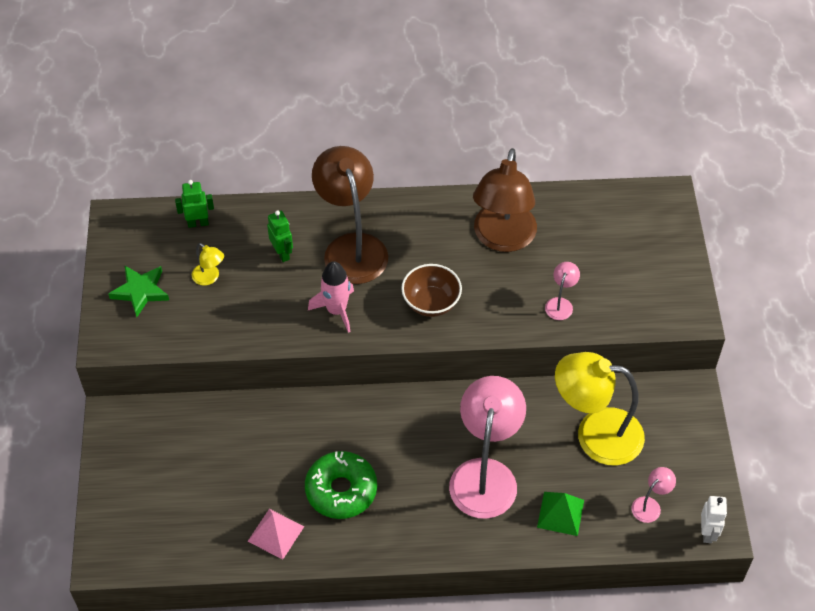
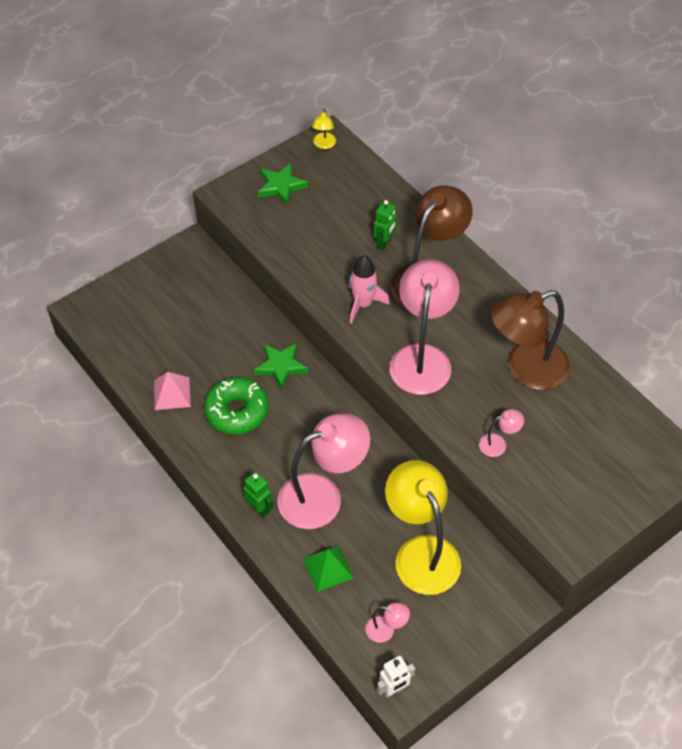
camera: 55 degrees right, 0 degrees up
green robot [175,180,214,228] -> green robot moved to [243,472,274,518]
yellow lamp [192,243,224,286] -> yellow lamp moved to [312,108,336,149]
brown bowl [401,264,462,317] -> pink lamp [389,260,460,395]
none -> green star [254,343,308,390]

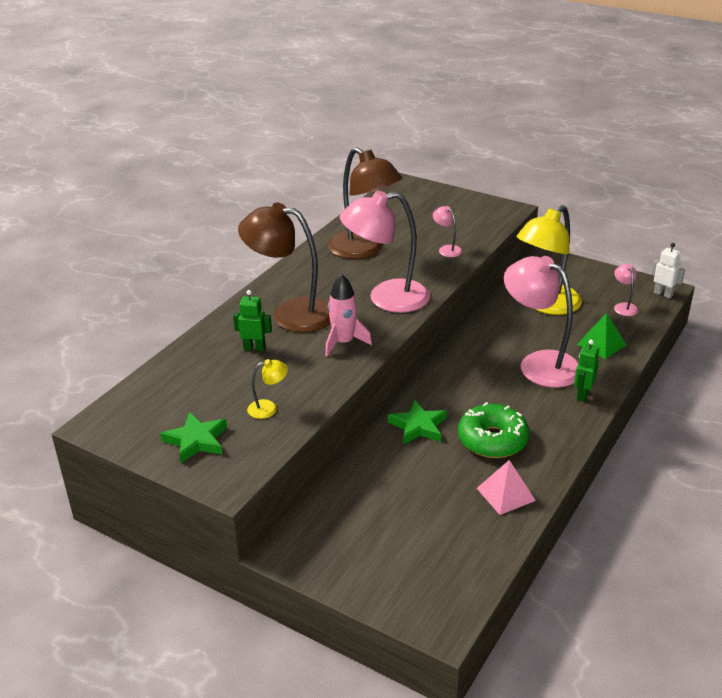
camera: 110 degrees left, 20 degrees down
yellow lamp [312,108,336,149] -> yellow lamp moved to [247,359,288,419]

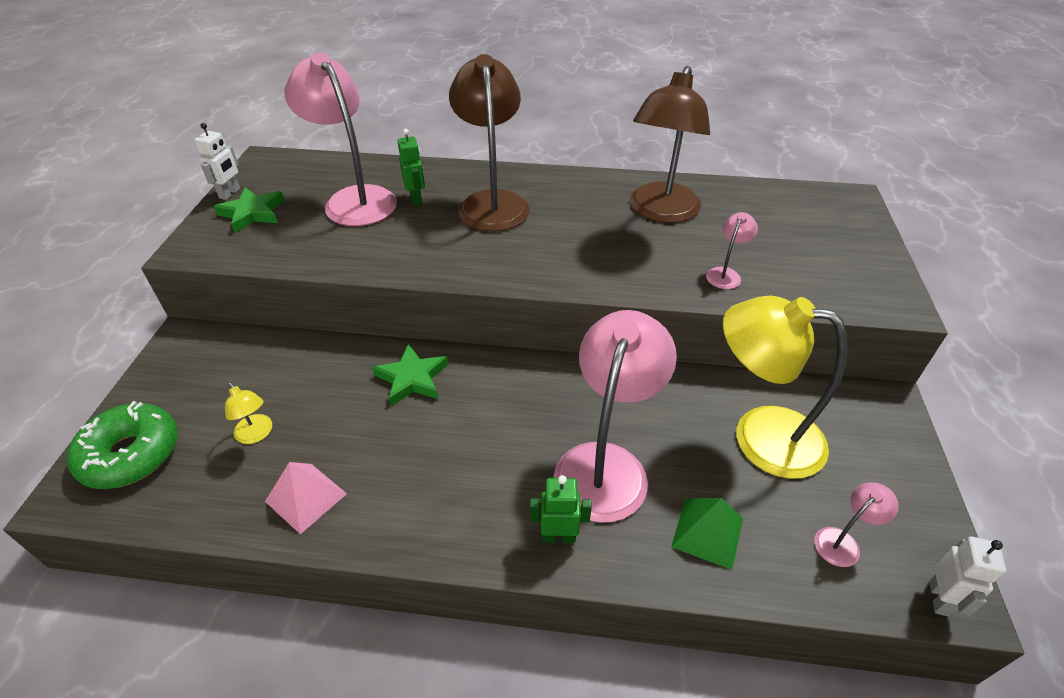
camera: 65 degrees right, 10 degrees up
yellow lamp [247,359,288,419] -> yellow lamp moved to [225,382,272,444]
pink rocket [325,274,372,357] -> none
pink lamp [340,190,430,313] -> pink lamp moved to [284,52,397,226]
green donut [458,402,530,458] -> green donut moved to [67,401,178,489]
none -> white robot [195,123,240,200]

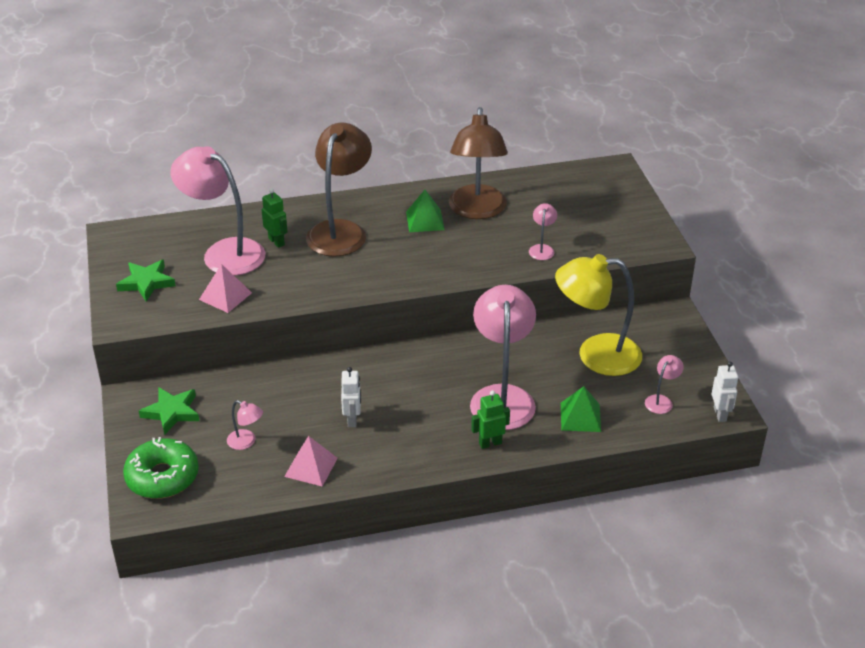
camera: 20 degrees left, 5 degrees down
white robot [195,123,240,200] -> white robot moved to [341,367,361,427]
yellow lamp [225,382,272,444] -> pink lamp [227,400,263,450]
green star [372,344,448,406] -> green star moved to [139,387,199,435]
brown lamp [449,54,530,232] -> brown lamp turned 45 degrees clockwise [306,122,372,257]
none -> pink pyramid [199,264,252,313]
none -> green pyramid [406,190,445,232]

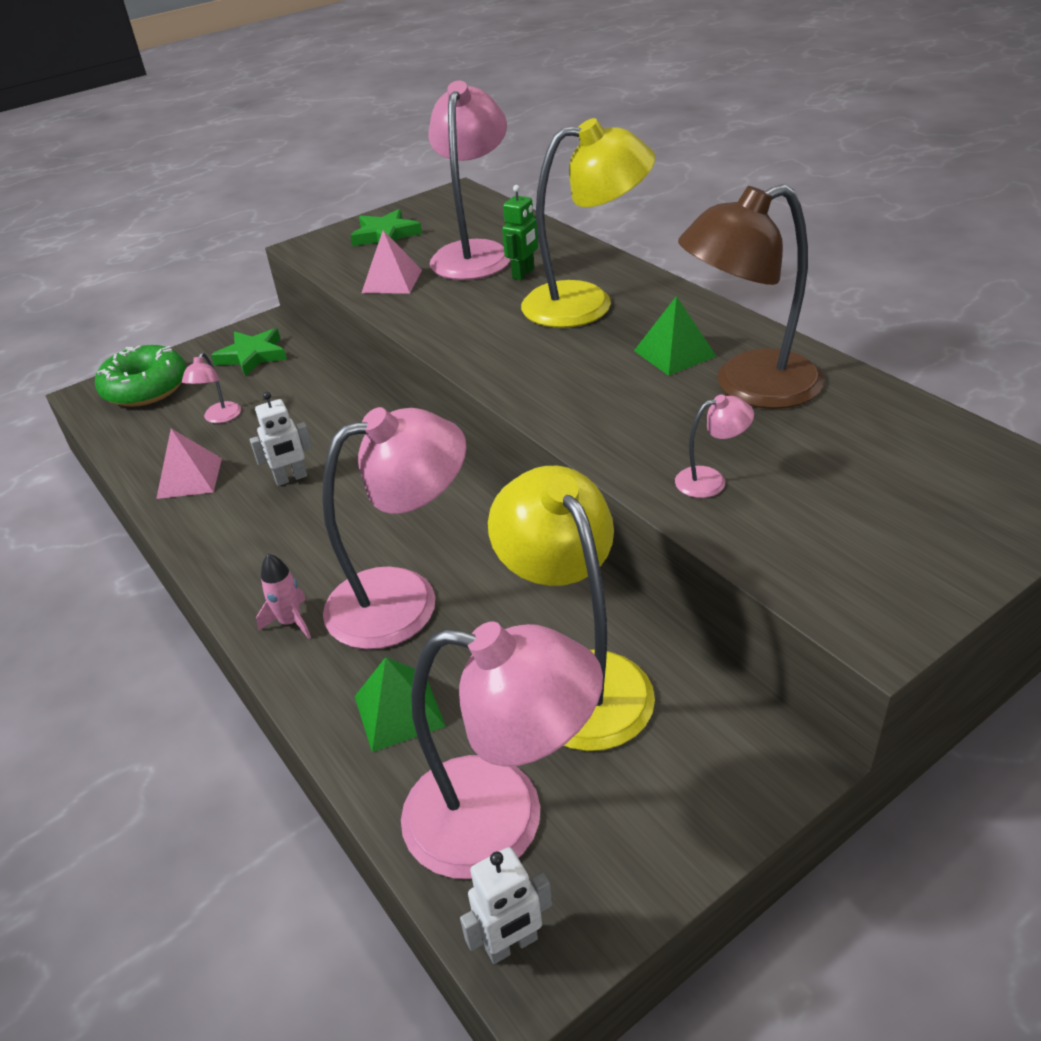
camera: 70 degrees right, 0 degrees up
brown lamp [306,122,372,257] -> yellow lamp [521,118,656,328]
green robot [471,390,510,449] -> pink rocket [256,554,311,639]
pink lamp [645,355,684,414] -> pink lamp [401,622,603,879], size x2.35

